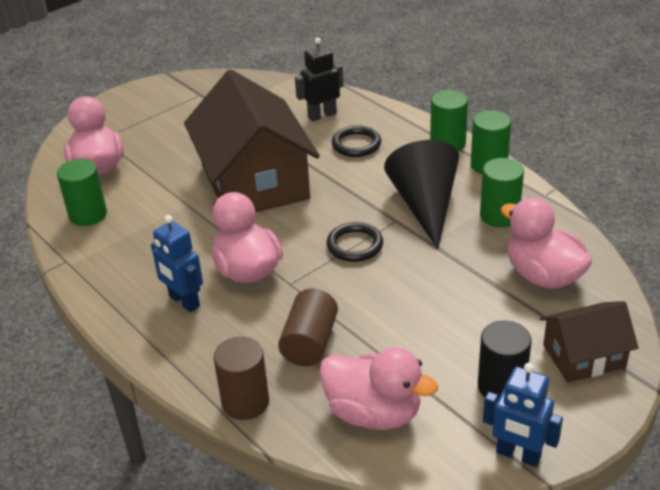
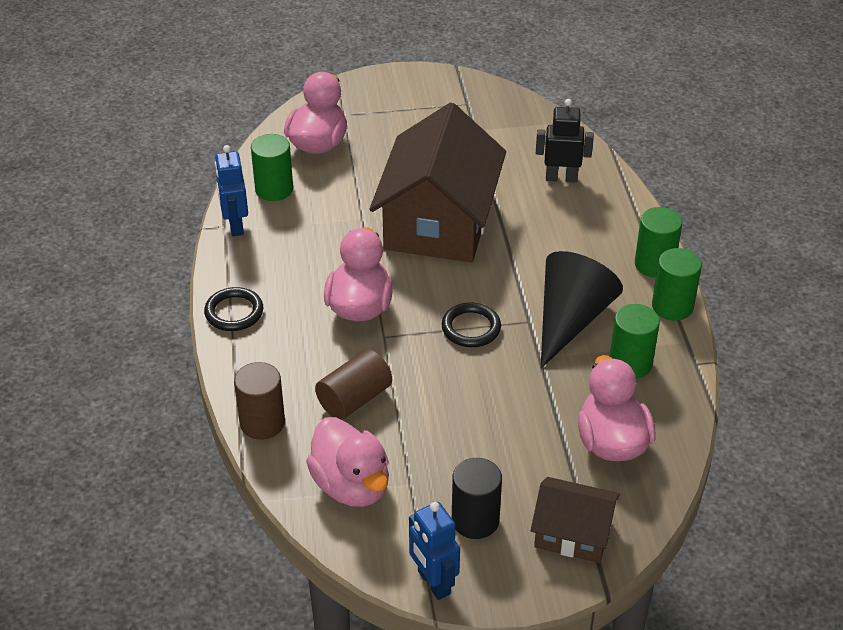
camera: 30 degrees right, 5 degrees up
blue robot [151,215,203,312] -> blue robot moved to [215,145,248,236]
black ring [332,125,381,157] -> black ring moved to [204,287,263,331]

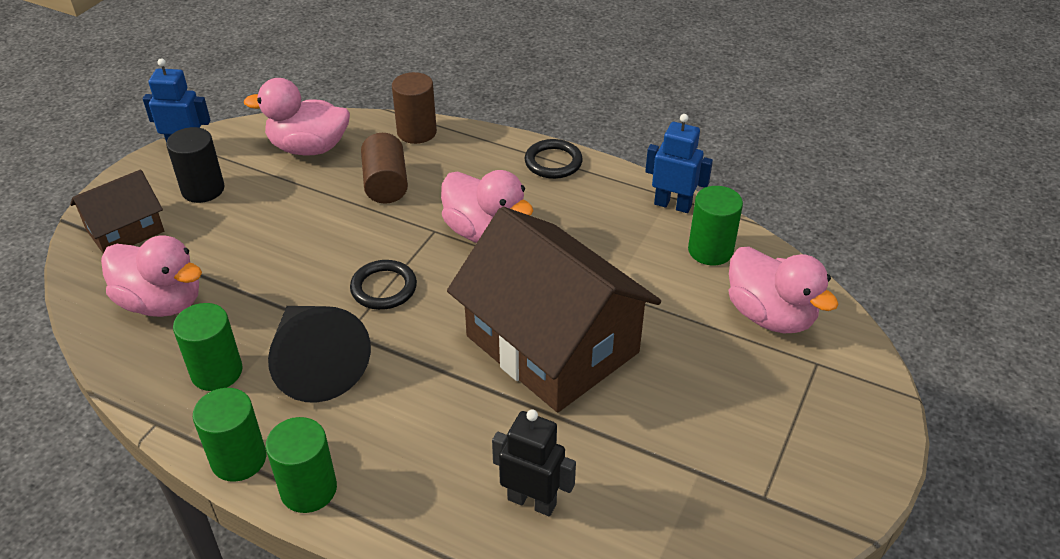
camera: 125 degrees right, 0 degrees up
black robot [536,99,594,183] -> black robot turned 105 degrees counterclockwise [492,410,576,516]

